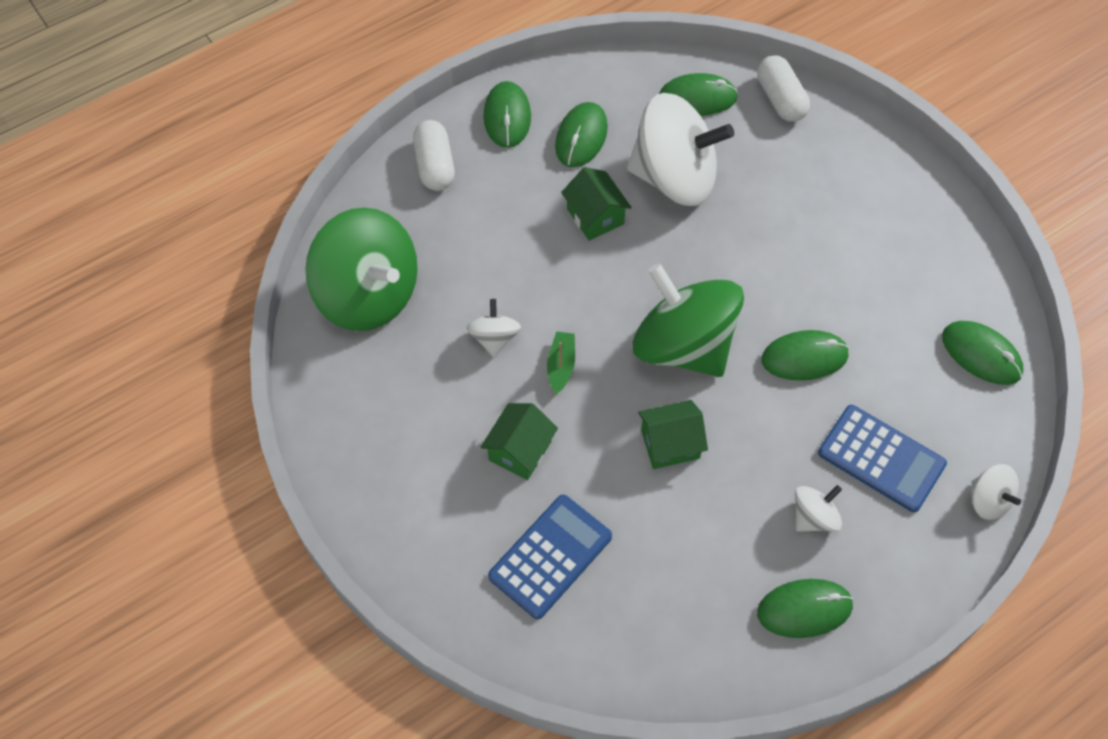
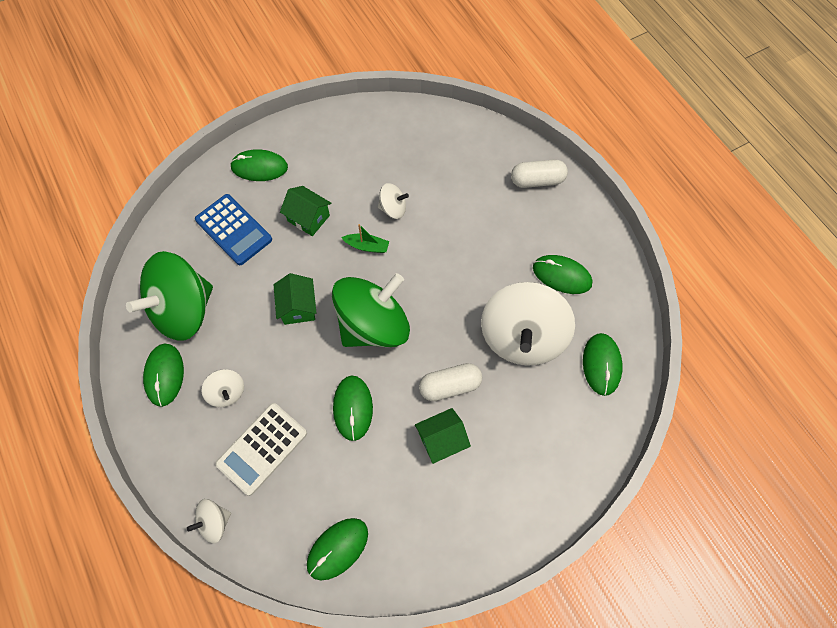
camera: 95 degrees right, 5 degrees up
green spinning top [305,208,418,331] -> green spinning top moved to [126,251,213,341]
green mouse [483,81,531,148] -> green mouse moved to [230,149,288,181]
green house [561,167,632,241] -> green house moved to [415,408,471,464]
white capsule [757,55,810,122] -> white capsule moved to [419,363,482,401]
blue calculator [818,405,947,512] -> white calculator [215,403,307,496]

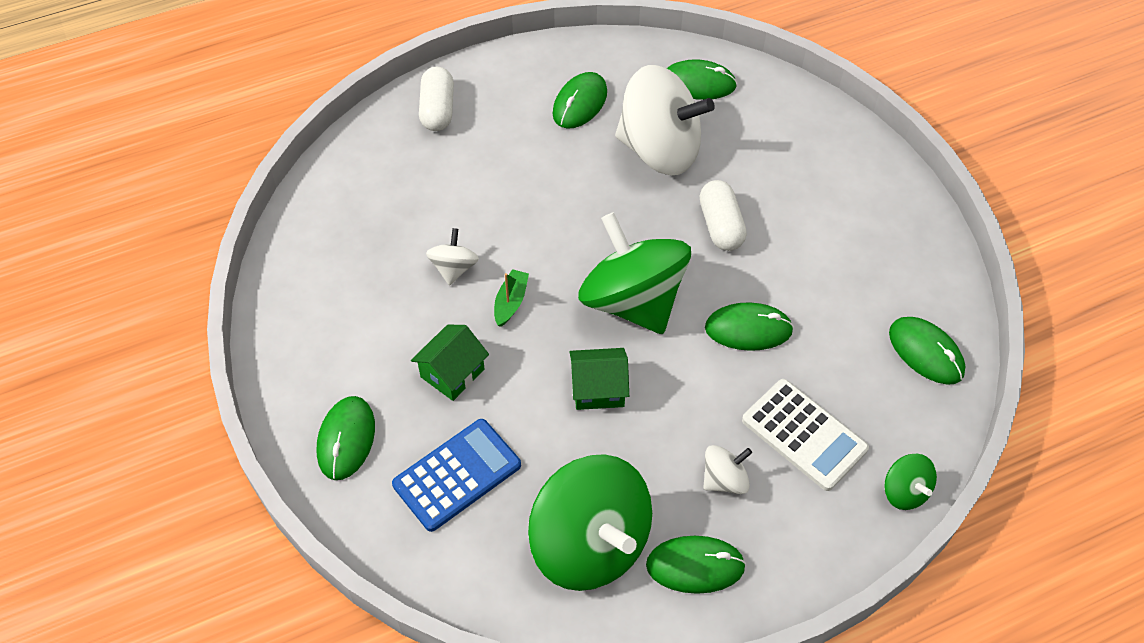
camera: 85 degrees left, 10 degrees down
white spinning top [187,499,231,543] -> green spinning top [884,454,937,510]
green house [415,408,471,464] -> none

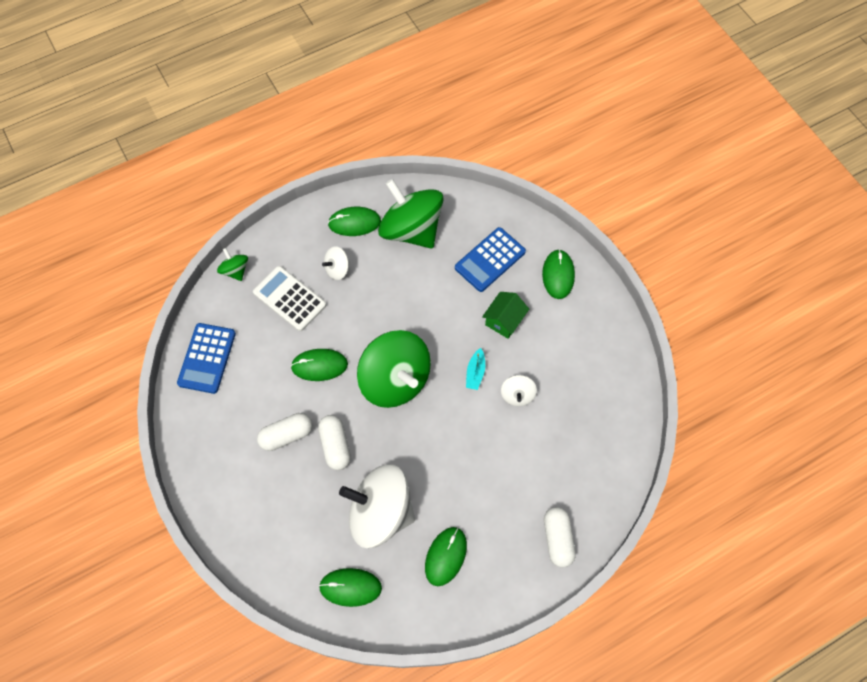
camera: 175 degrees right, 10 degrees up
green boat [494,269,529,327] -> turquoise boat [466,348,485,390]
green house [570,348,629,410] -> none
green mouse [889,317,965,385] -> blue calculator [177,323,236,394]
none -> white capsule [257,413,312,451]

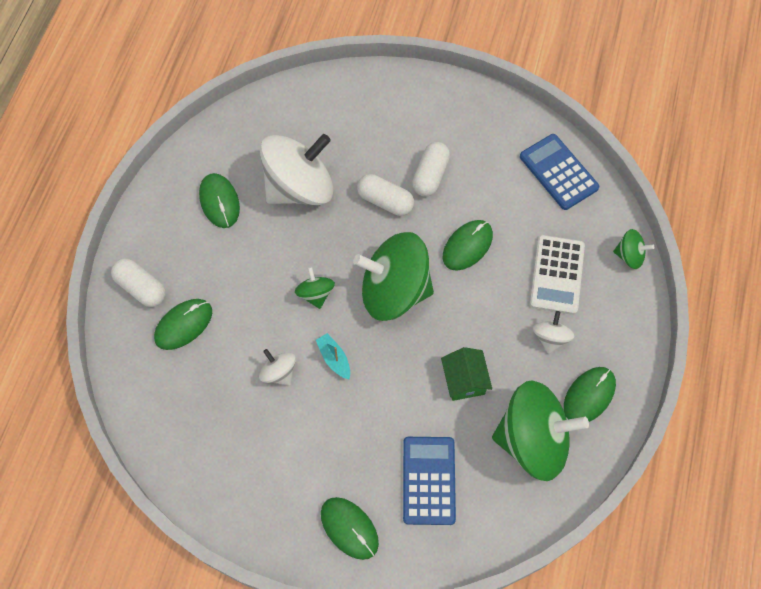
camera: 135 degrees right, 0 degrees up
white calculator [253,266,326,331] -> white calculator turned 105 degrees clockwise [530,235,585,315]
green mouse [319,568,382,607] -> green mouse moved to [154,299,212,350]
green house [482,292,529,339] -> green house moved to [441,347,492,401]
none -> green spinning top [295,267,335,309]

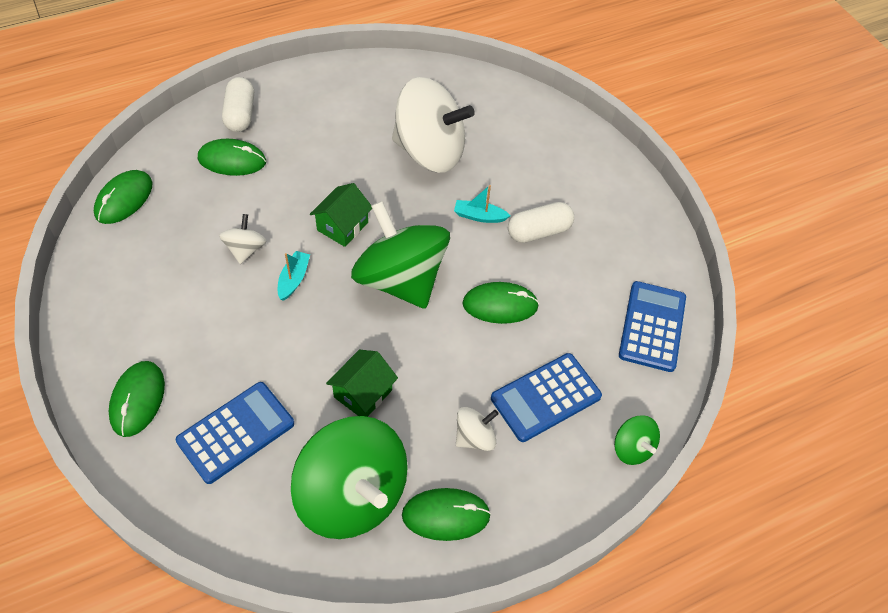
camera: 45 degrees right, 10 degrees down
green mouse [199,173,240,228] -> green mouse moved to [94,170,152,224]
green spinning top [295,267,335,309] -> green house [310,183,372,247]
white capsule [357,174,414,216] -> turquoise boat [454,185,510,223]
white calculator [530,235,585,315] -> blue calculator [491,353,602,442]

